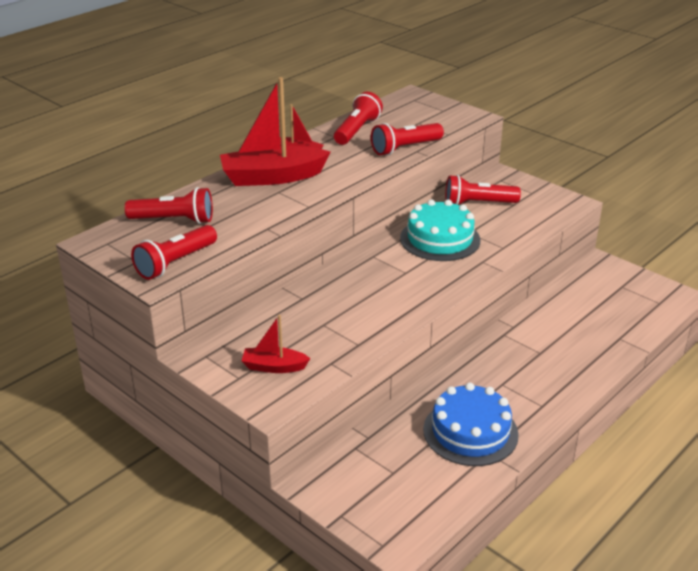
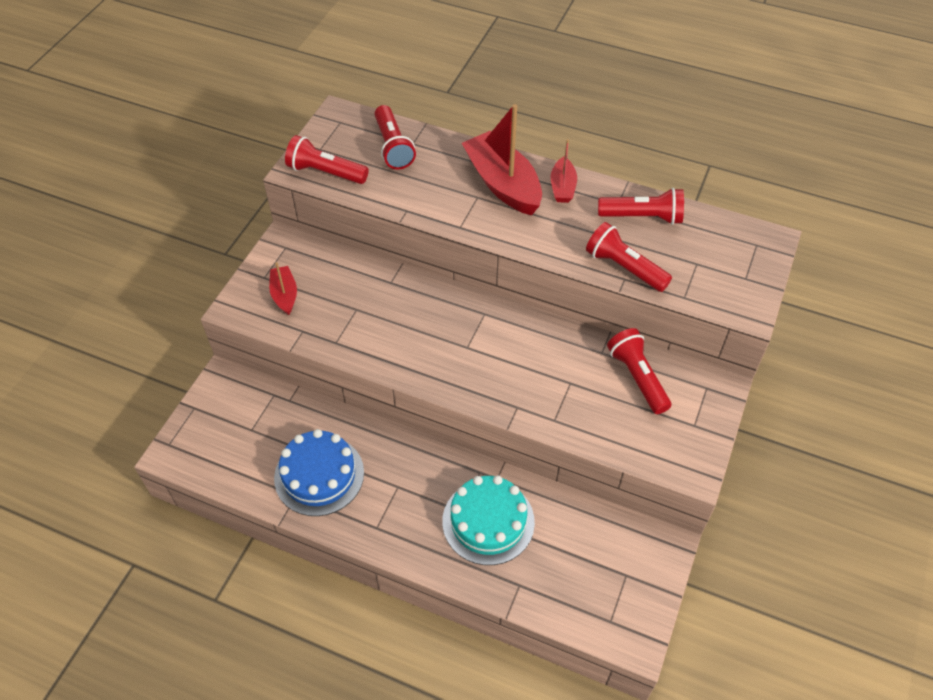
camera: 70 degrees right, 20 degrees up
turquoise cake [400,199,481,261] -> turquoise cake moved to [442,475,535,565]

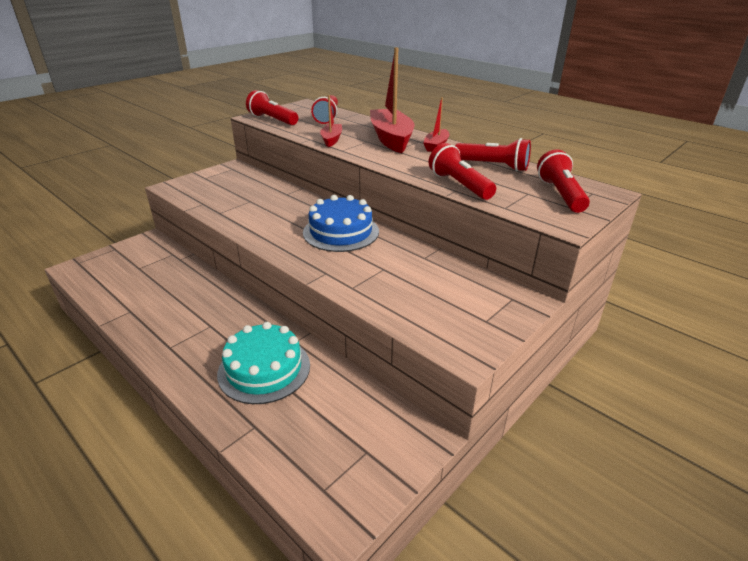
camera: 20 degrees right, 20 degrees down
red boat [269,262,297,315] -> red boat moved to [320,95,342,147]
blue cake [274,429,364,516] -> blue cake moved to [303,195,379,252]
red flashlight [607,328,671,414] -> red flashlight moved to [537,149,590,213]

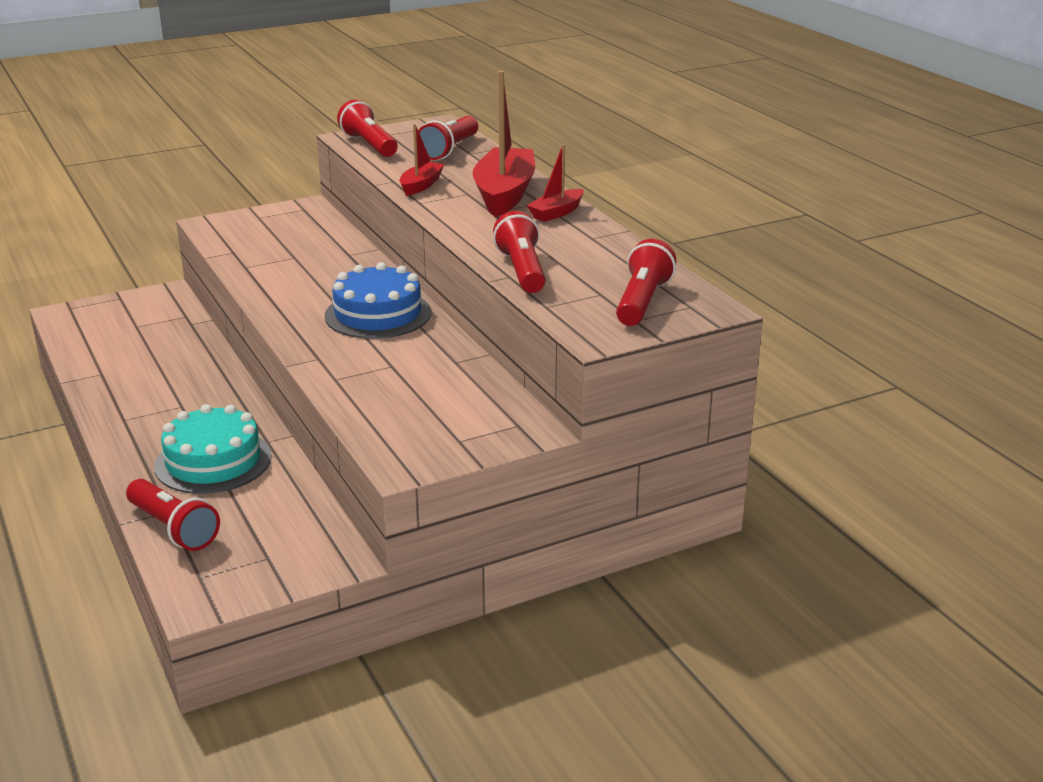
camera: 20 degrees right, 5 degrees down
red flashlight [455,138,531,171] -> red flashlight moved to [126,479,220,551]

